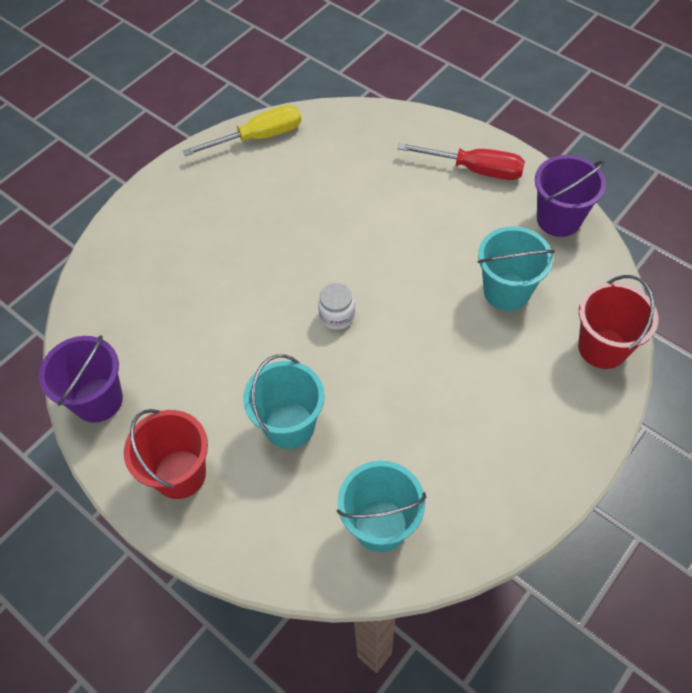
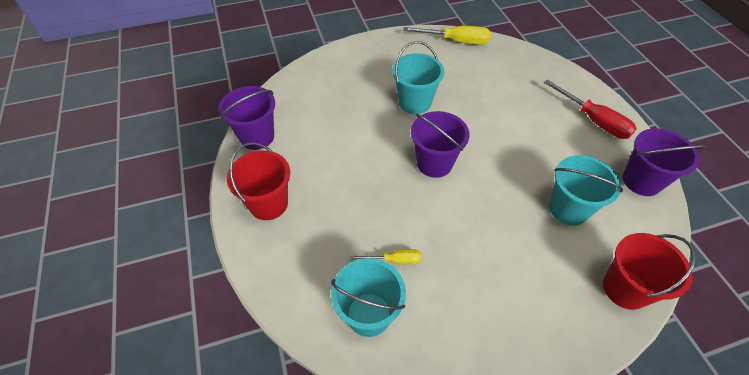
camera: 30 degrees right, 5 degrees down
turquoise bucket [243,354,324,449] -> turquoise bucket moved to [392,41,444,114]
white jar [318,283,355,330] -> purple bucket [411,111,469,178]
none -> yellow screwdriver [351,249,421,264]

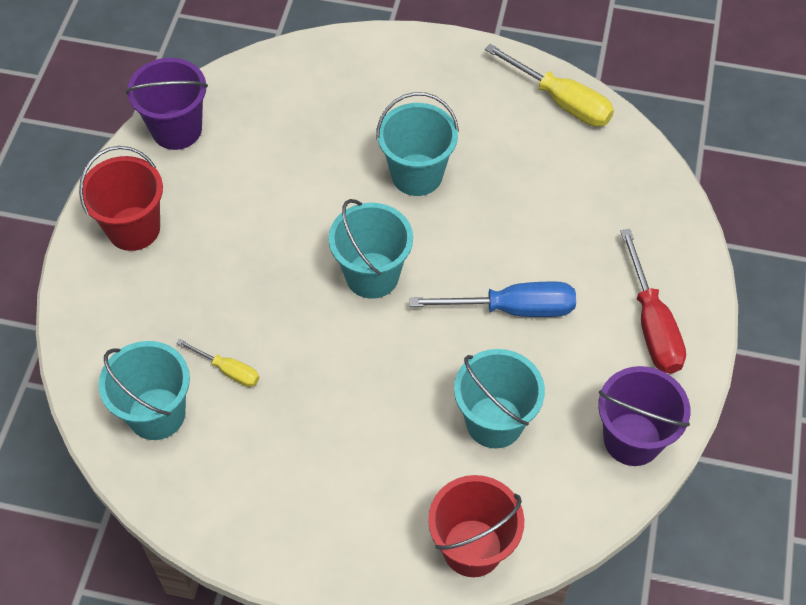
camera: 30 degrees right, 5 degrees up
purple bucket [411,111,469,178] -> turquoise bucket [328,199,413,299]
none -> blue screwdriver [410,281,576,317]

